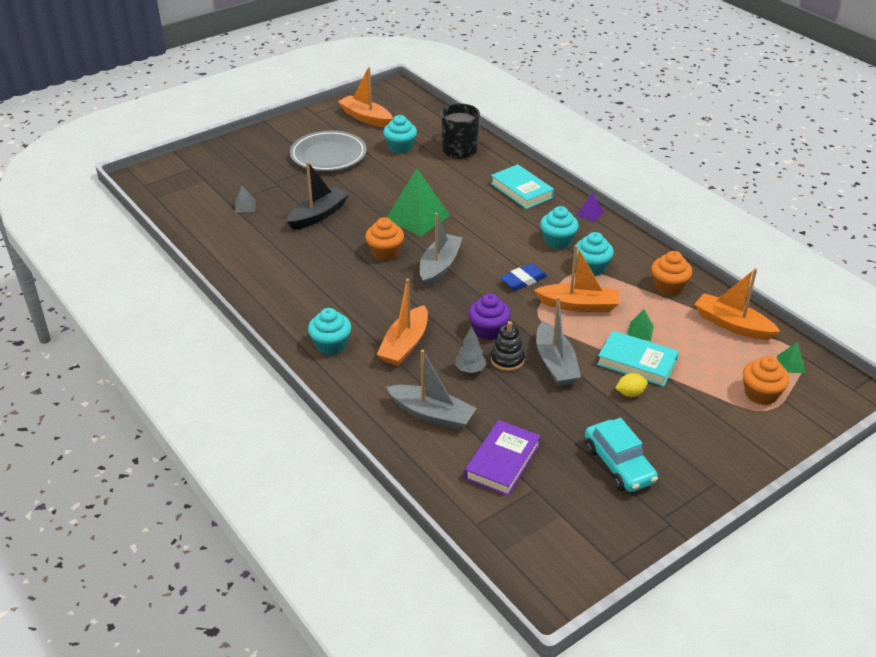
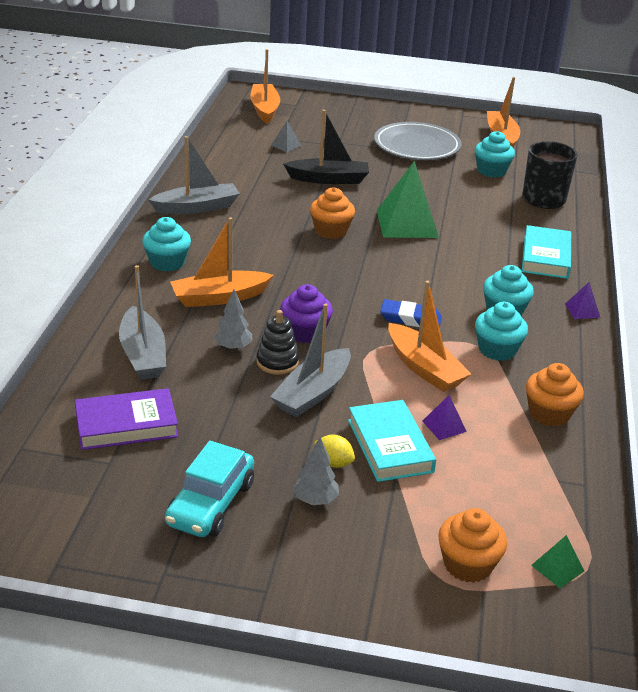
camera: 45 degrees right, 5 degrees down
grey boat [419,213,462,287] -> grey boat moved to [148,136,240,214]
green pyramid [628,309,654,341] -> purple pyramid [422,395,467,440]
orange boat [694,268,781,340] -> orange boat moved to [250,49,280,124]
none -> grey tree [293,437,339,505]

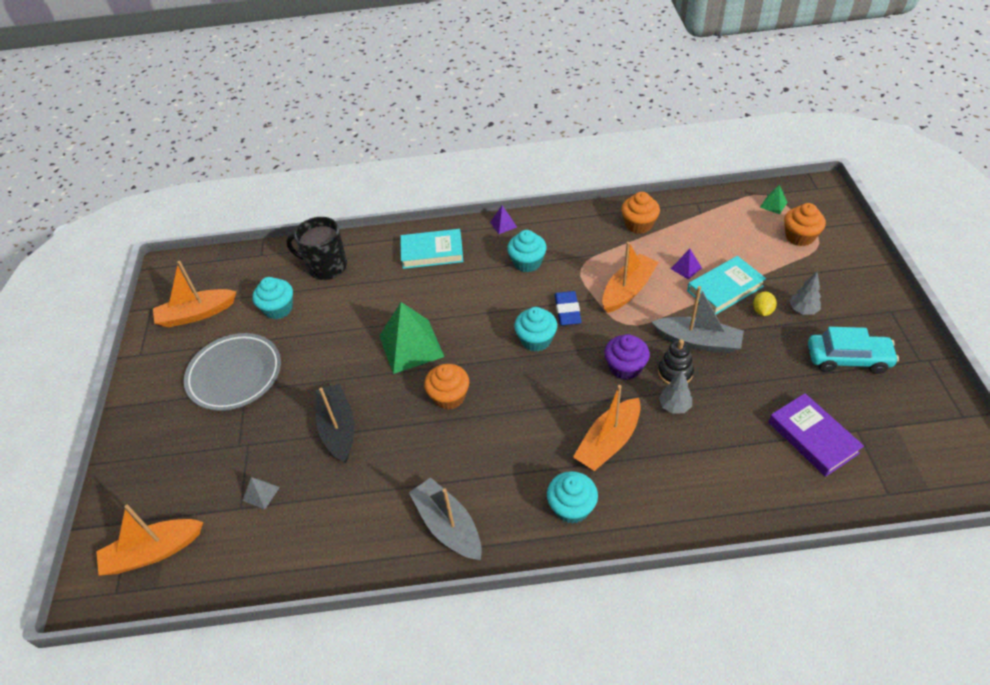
camera: 100 degrees left, 15 degrees up
grey boat [119,265,166,380] -> none
orange boat [170,217,274,307] -> orange boat turned 75 degrees clockwise [573,385,641,471]
turquoise cupcake [475,302,528,361] -> turquoise cupcake moved to [514,307,557,352]

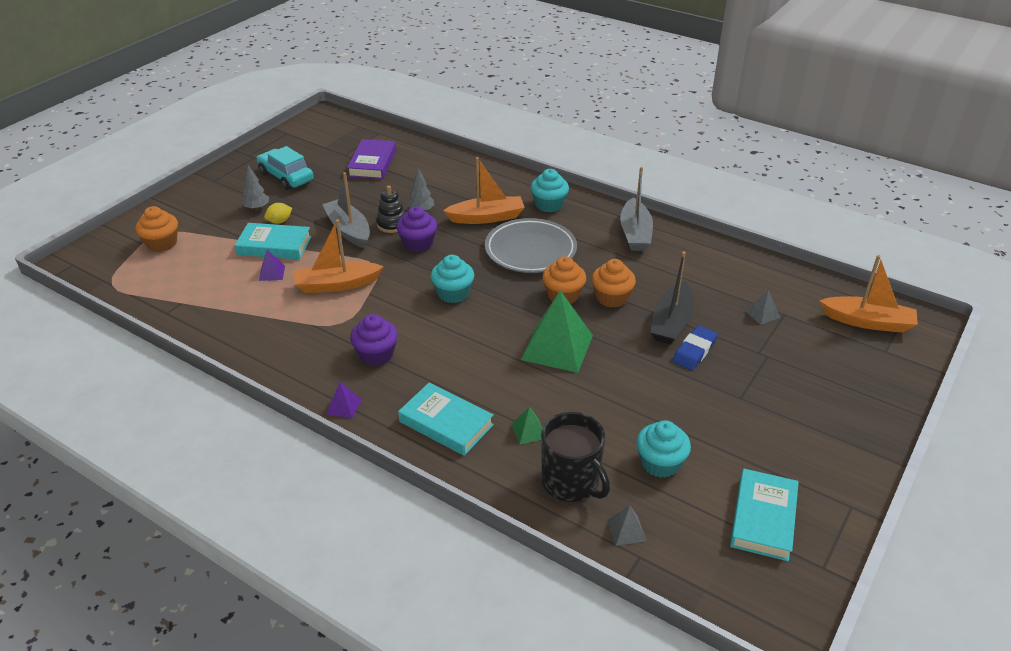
camera: 145 degrees left, 10 degrees down
orange boat [153,261,236,328] -> turquoise book [730,469,799,561]
grey plate [184,333,281,411] -> grey plate moved to [485,218,577,273]
turquoise cupcake [507,230,547,272] -> purple cupcake [350,314,398,366]
blue eraser [555,291,582,325] -> blue eraser moved to [672,325,718,370]
orange cupcake [621,192,660,234] -> orange cupcake moved to [592,259,636,308]
green pyramid [760,185,788,214] -> green pyramid moved to [511,406,542,445]
none -> grey pyramid [607,506,646,546]

